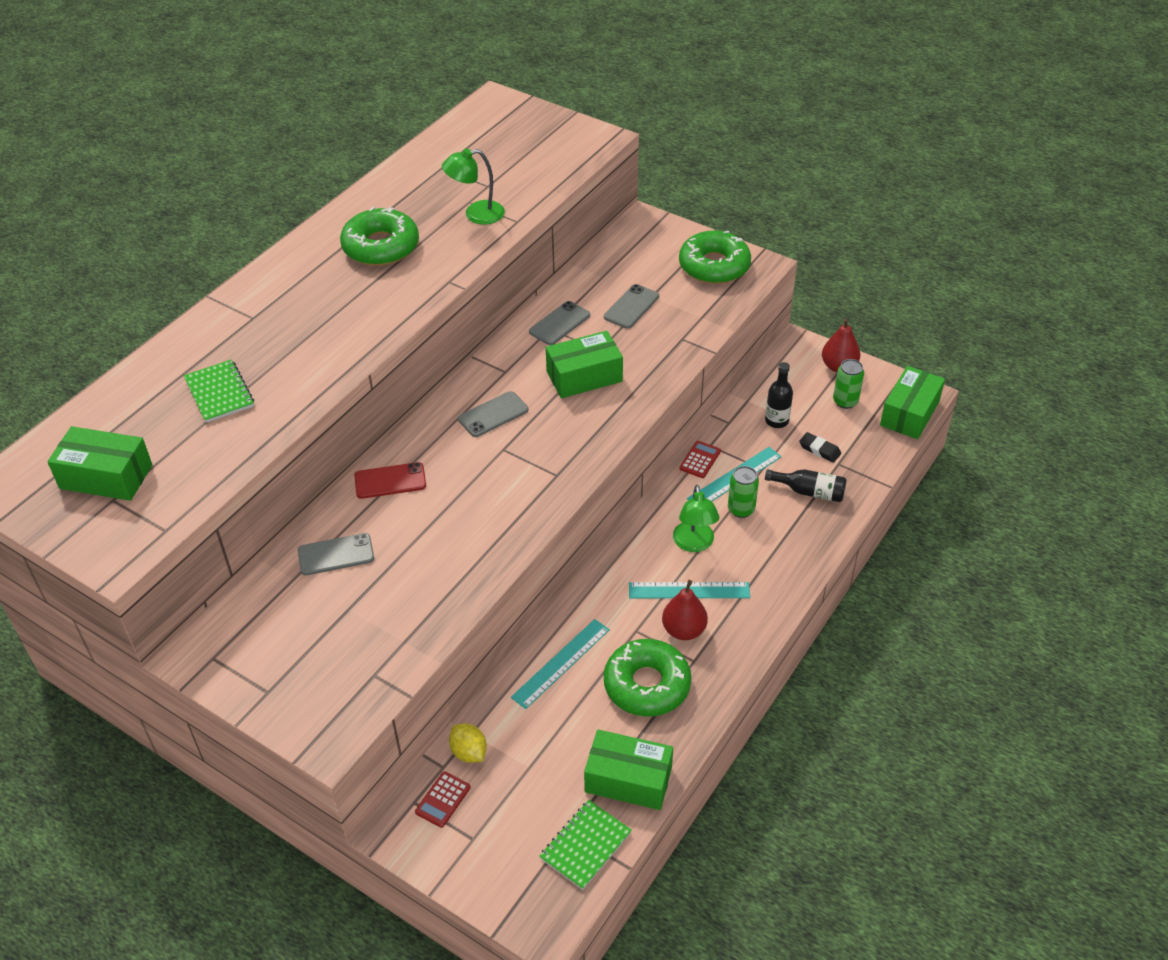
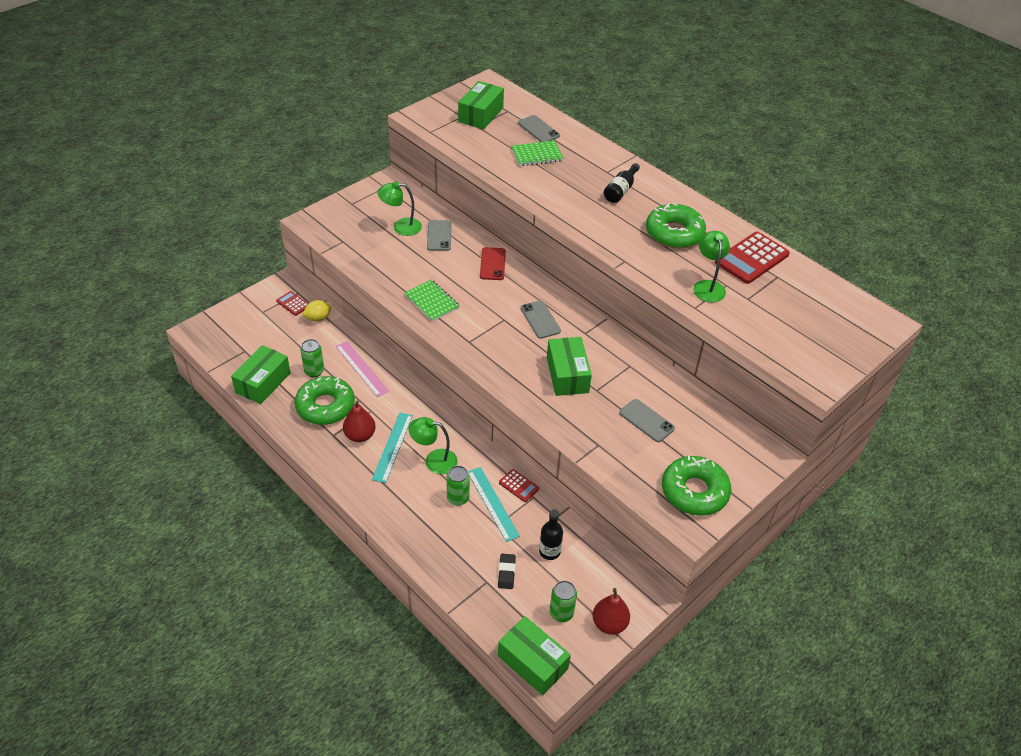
camera: 100 degrees right, 0 degrees up
turquoise ruler [511,619,610,709] -> pink ruler [336,341,389,397]
grey phone [529,301,590,345] -> grey phone moved to [518,115,560,142]
green notebook [539,800,632,890] -> green notebook moved to [405,279,460,322]
black bottle [765,469,847,502] -> black bottle moved to [604,163,640,203]
black eraser [799,432,841,463] -> black eraser turned 45 degrees counterclockwise [498,554,516,589]
none -> green can [300,339,324,377]
none -> green lamp [377,181,422,236]
none -> red calculator [715,232,790,284]

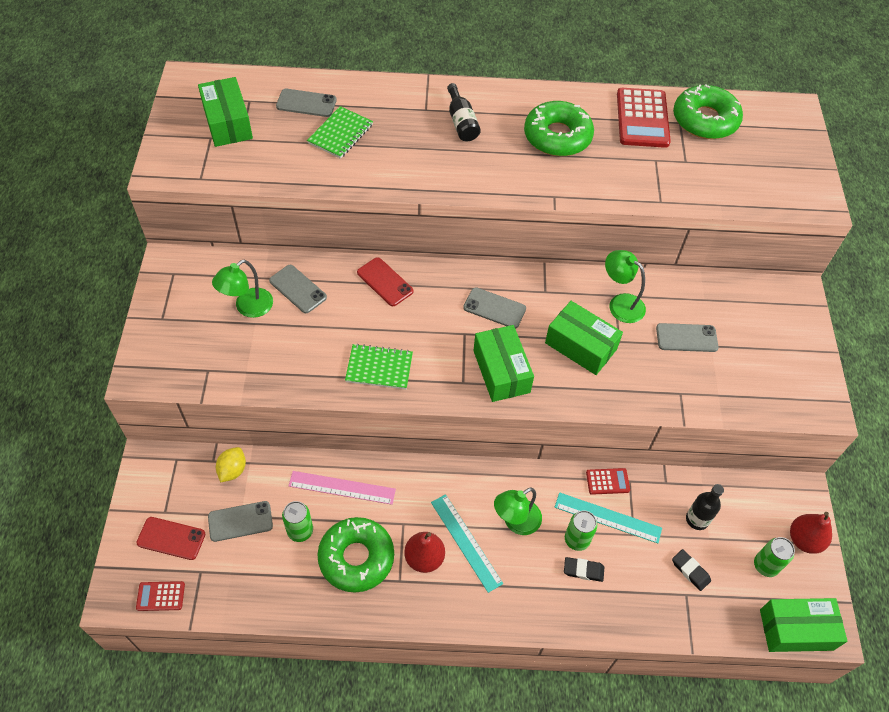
camera: 45 degrees left, 10 degrees up
green box [231,345,291,404] -> green box moved to [473,325,534,402]
red calculator [276,291,308,316] -> red calculator moved to [136,581,185,611]
green donut [662,456,731,516] -> green donut moved to [673,84,743,139]
green lamp [693,231,730,302] -> green lamp moved to [605,250,646,323]
none -> red phone [136,517,205,560]
none -> grey phone [208,501,273,542]
none -> black eraser [564,557,604,582]

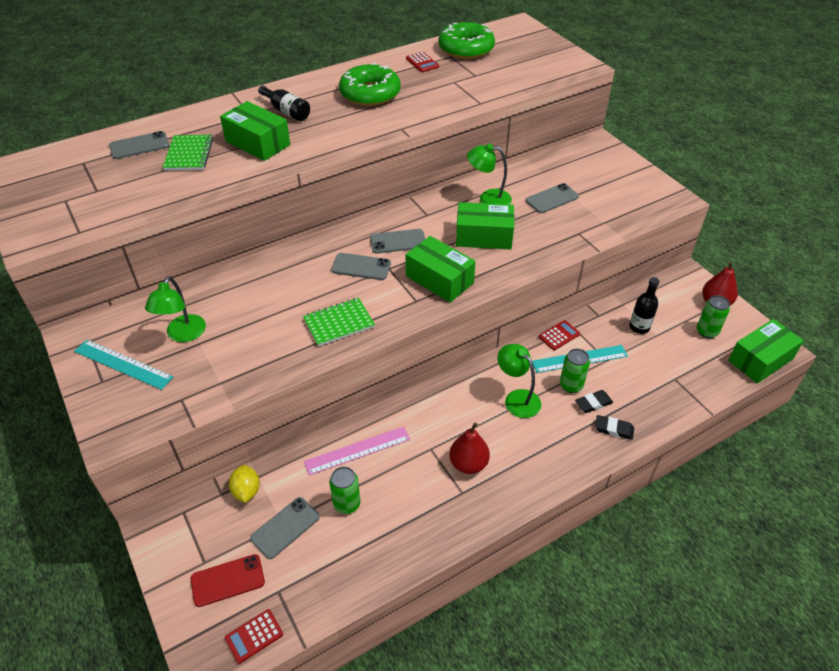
camera: 30 degrees left, 10 degrees down
green box [198,77,253,147] -> green box moved to [220,101,290,161]
grey phone [269,265,327,313] -> grey phone moved to [331,253,391,280]
green donut [317,517,394,593] -> none
red phone [357,257,413,306] -> none
turquoise ruler [431,494,503,593] -> turquoise ruler moved to [74,340,173,390]
green lamp [494,487,542,535] -> green lamp turned 120 degrees clockwise [497,344,541,418]
red calculator [617,88,671,148] -> red calculator [406,52,439,72], size x0.51
black eraser [672,549,711,591] -> black eraser moved to [595,415,634,440]

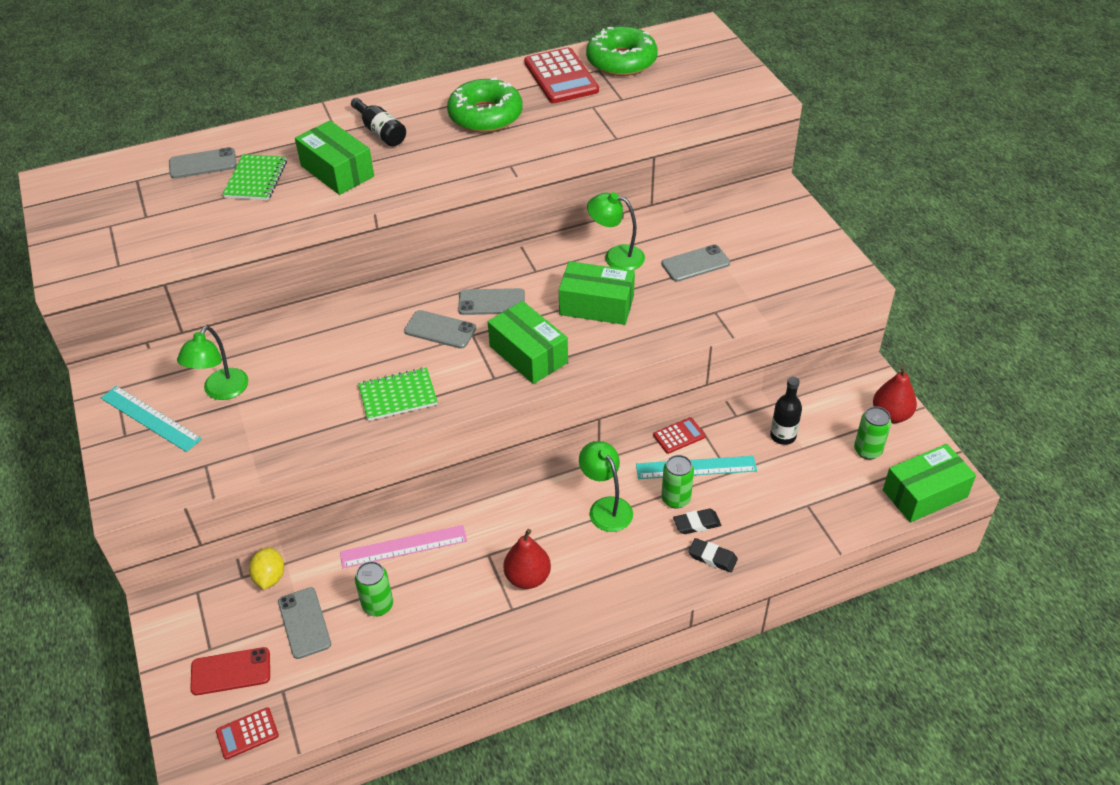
camera: 10 degrees right, 0 degrees up
grey phone [250,497,320,559] -> grey phone turned 75 degrees counterclockwise [278,587,331,659]
red calculator [406,52,439,72] -> red calculator [524,47,599,103], size x1.98

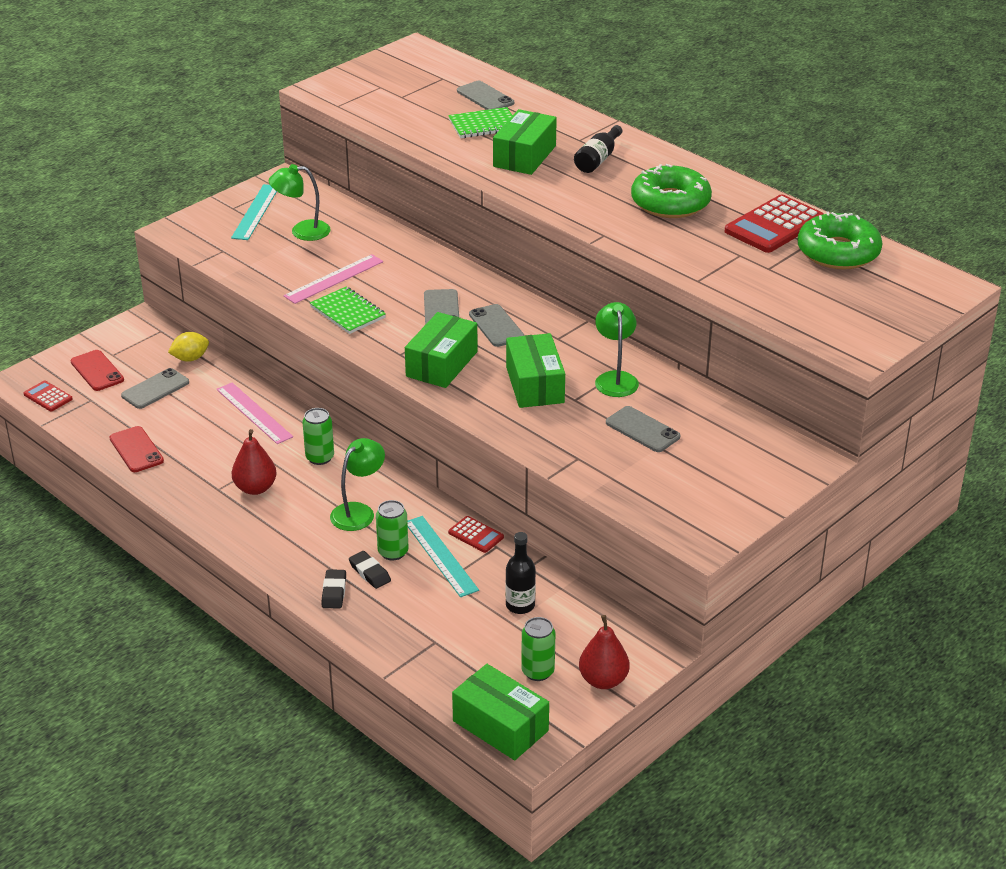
camera: 65 degrees right, 10 degrees down
green can [355,561,393,617] -> green can moved to [302,408,334,465]
none -> red phone [109,426,164,472]
none -> pink ruler [284,254,383,304]

